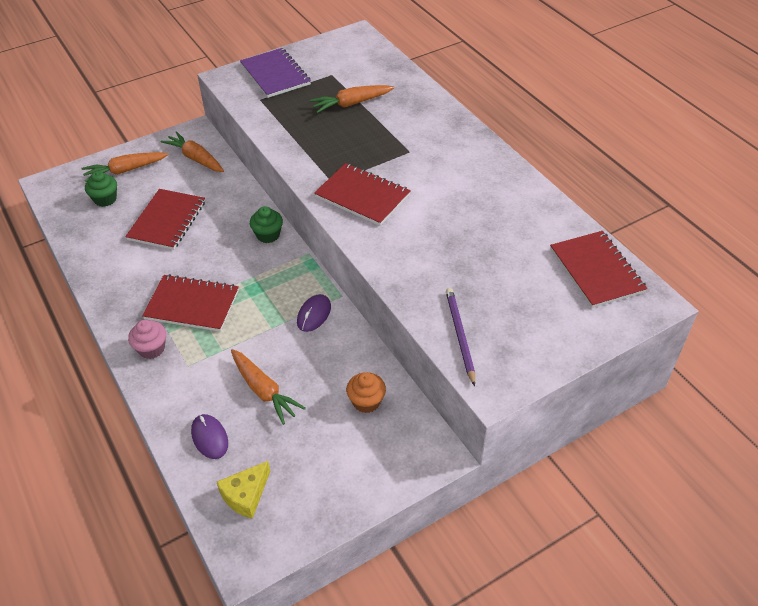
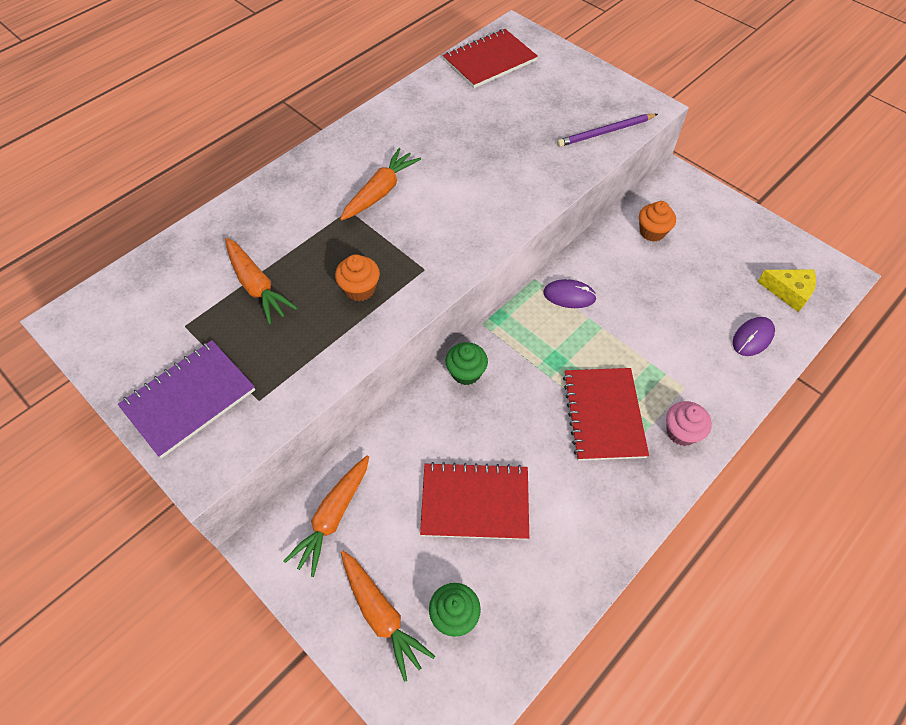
camera: 105 degrees left, 10 degrees up
orange carrot [231,349,306,425] -> orange carrot moved to [340,148,421,220]
red notebook [314,163,411,226] -> none
none -> orange cupcake [335,254,380,301]

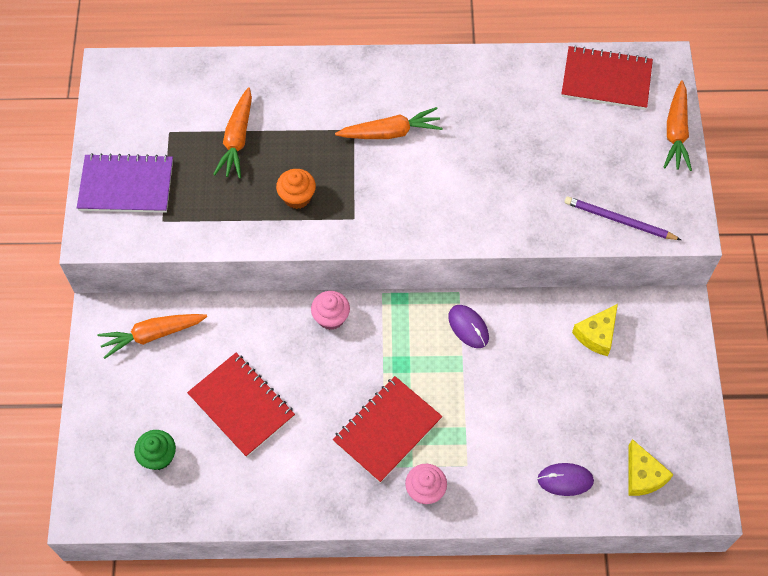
camera: 45 degrees right, 5 degrees up
orange carrot [341,551,435,682] -> orange carrot moved to [664,80,692,171]
green cupcake [446,342,488,385] -> pink cupcake [311,291,350,330]
orange cupcake [639,201,676,242] -> yellow cheese [572,304,618,356]

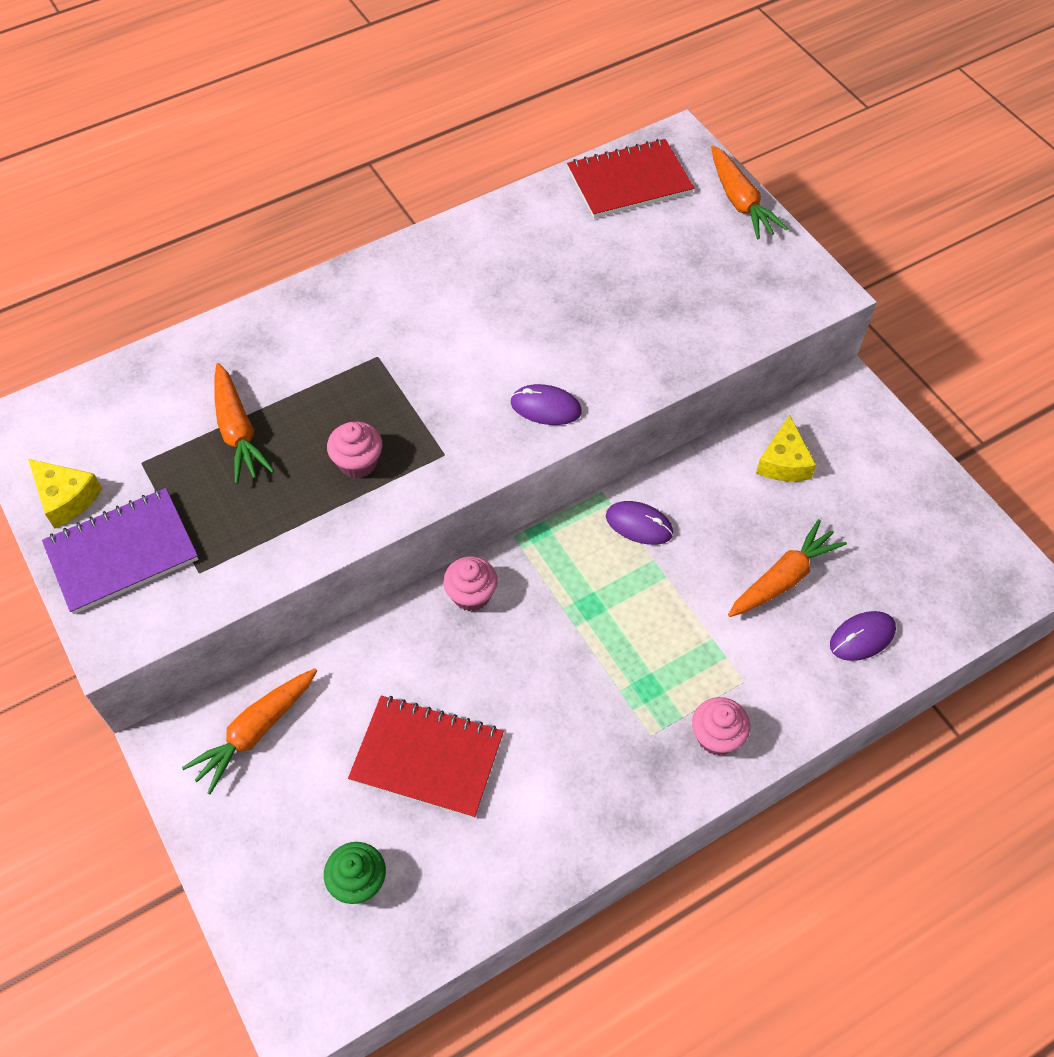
camera: 30 degrees left, 5 degrees down
orange cupcake [276,169,316,209] -> pink cupcake [327,422,383,478]
red notebook [333,376,443,483] -> none
orange carrot [335,107,443,139] -> orange carrot moved to [728,519,847,617]
purple pencil [565,196,681,240] -> none
yellow cheese [629,439,674,496] -> yellow cheese moved to [28,459,102,529]
none -> purple mouse [511,384,582,425]

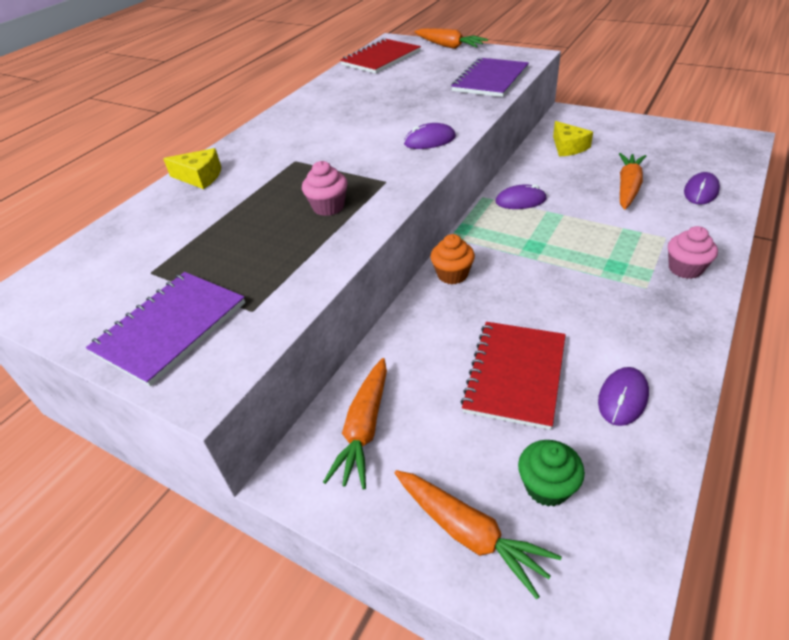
camera: 25 degrees left, 15 degrees down
yellow cheese [28,459,102,529] -> yellow cheese moved to [163,148,221,189]
orange carrot [214,363,274,484] -> orange carrot moved to [395,470,562,599]
red notebook [348,695,504,818] -> red notebook turned 60 degrees counterclockwise [461,322,566,430]
pink cupcake [443,556,498,611] -> orange cupcake [430,234,475,284]
none -> purple notebook [451,58,529,97]
none -> purple mouse [598,367,649,426]

